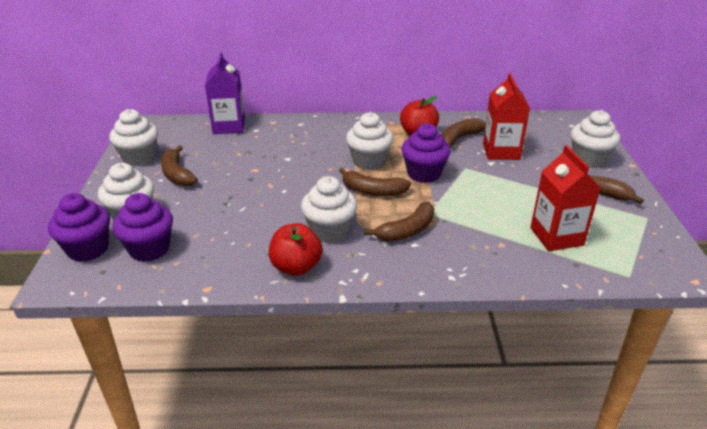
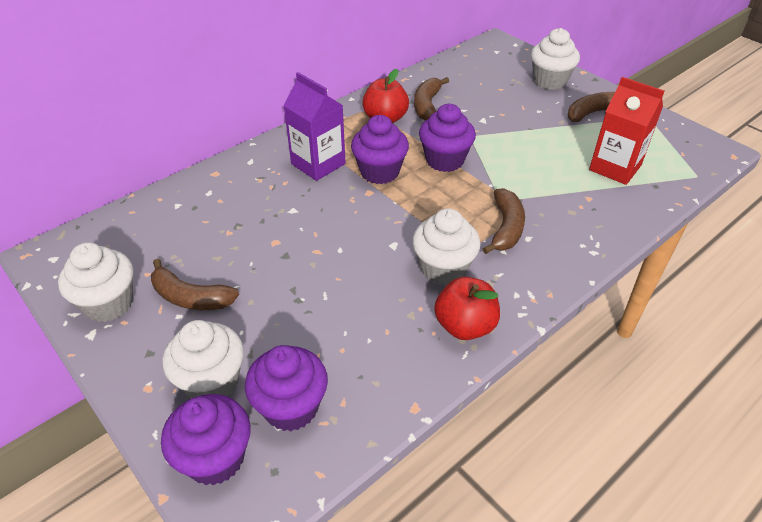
camera: 40 degrees left, 10 degrees up
purple carton [205,52,245,134] -> purple carton moved to [283,72,346,181]
brown banana [339,168,411,196] -> none
white cupcake [346,112,393,170] -> purple cupcake [351,115,409,184]
red carton [483,73,530,160] -> none

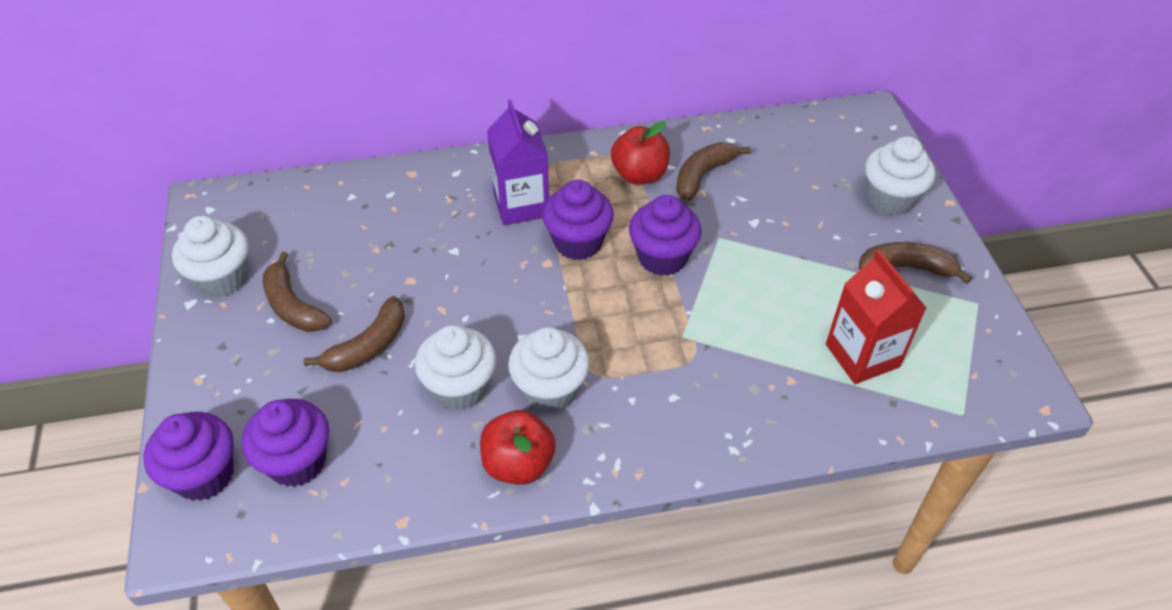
camera: 30 degrees right, 5 degrees up
white cupcake [162,320,244,399] -> white cupcake moved to [415,325,496,410]
brown banana [483,188,525,254] -> brown banana moved to [304,296,405,372]

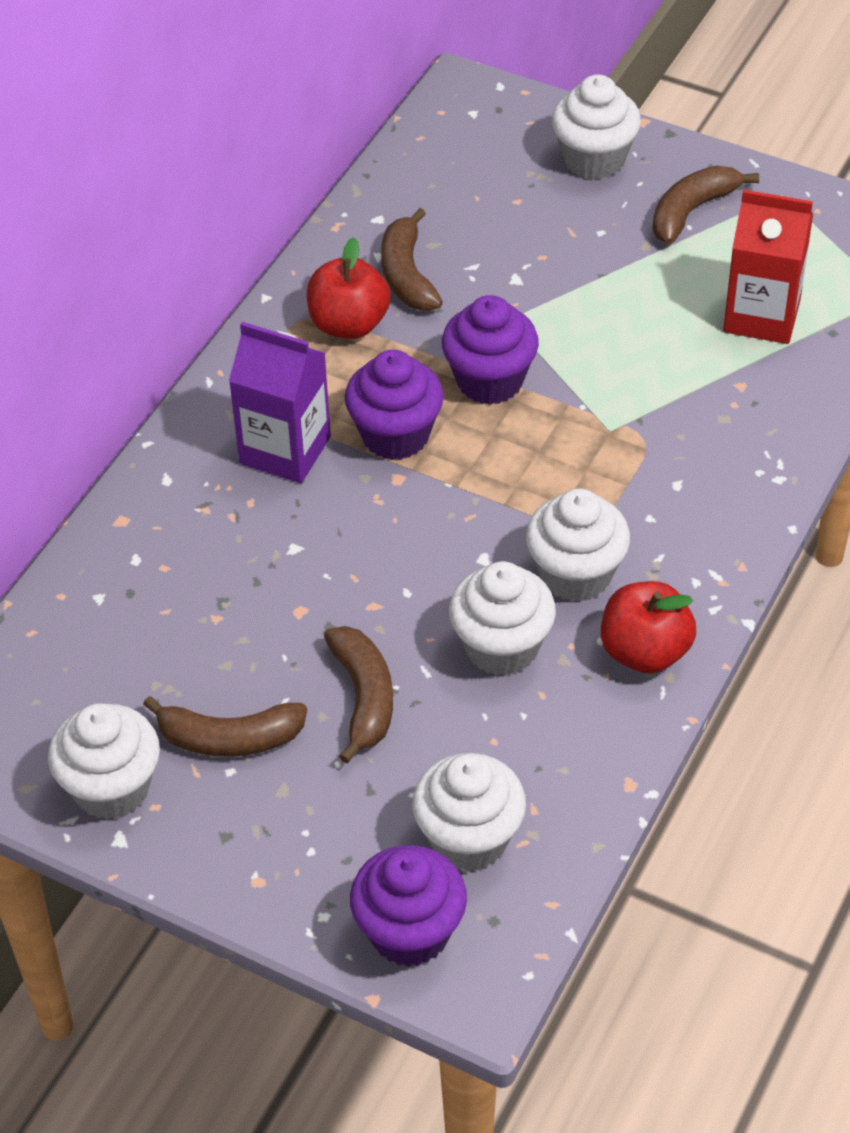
camera: 50 degrees left, 0 degrees up
purple cupcake [242,399,329,487] -> white cupcake [412,753,526,871]

